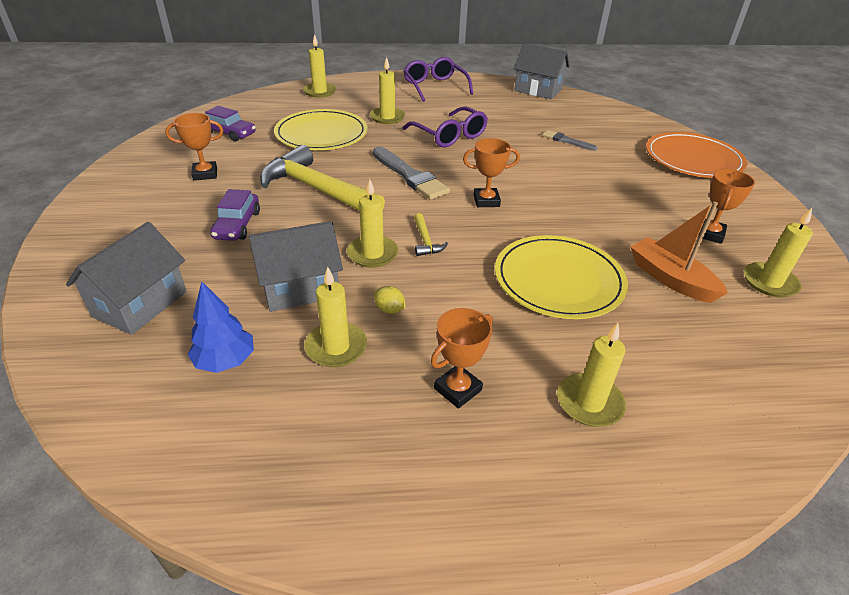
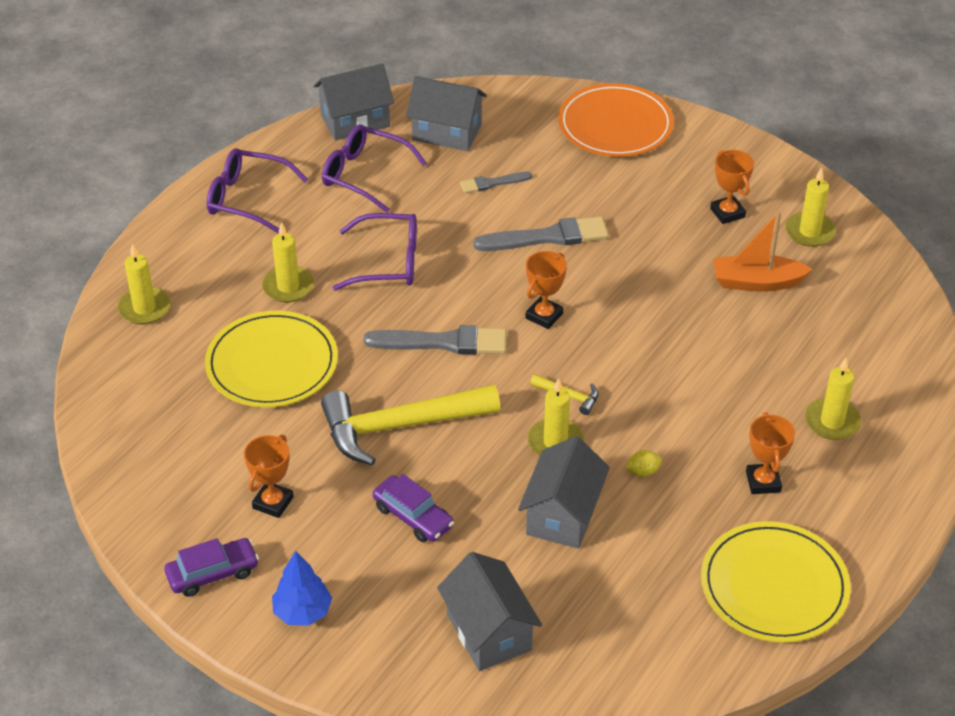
camera: 50 degrees left, 5 degrees up
blue tree [188,281,254,373] -> blue tree moved to [272,551,332,626]
purple car [205,106,255,142] -> purple car moved to [165,538,259,597]
yellow candle [304,267,367,367] -> none
yellow plate [495,235,628,319] -> yellow plate moved to [701,521,851,643]
none -> purple glasses [322,124,427,213]
none -> grey house [406,76,487,151]
none -> grey brush [473,216,609,251]

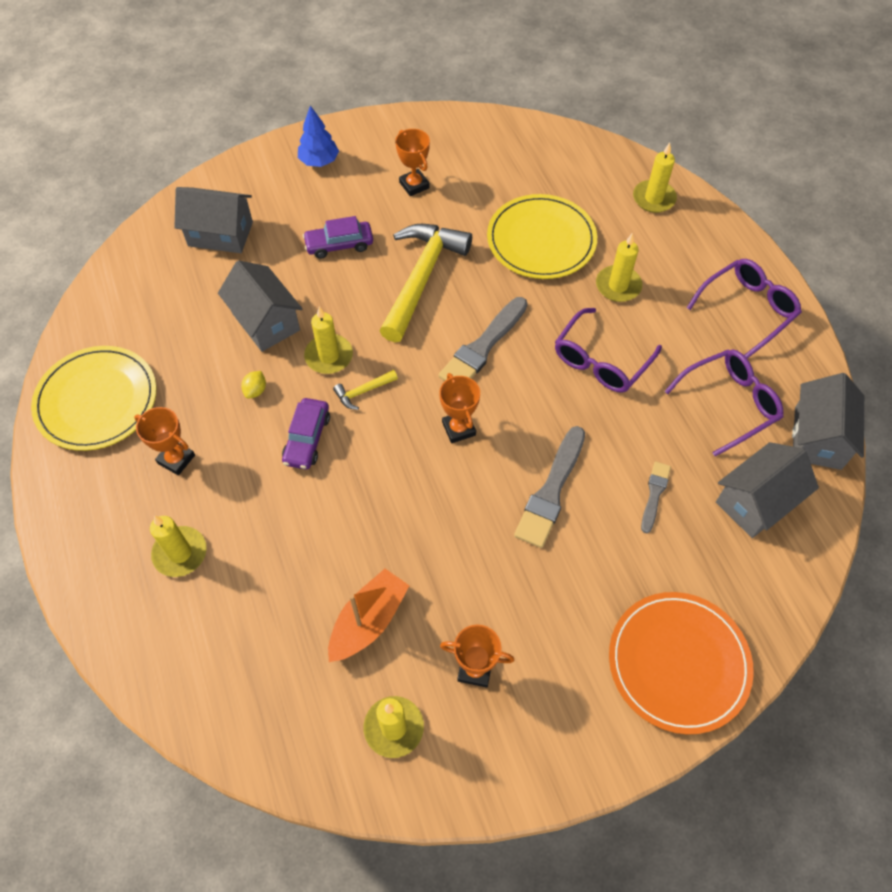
camera: 125 degrees right, 15 degrees up
purple car [165,538,259,597] -> purple car moved to [282,398,330,469]

